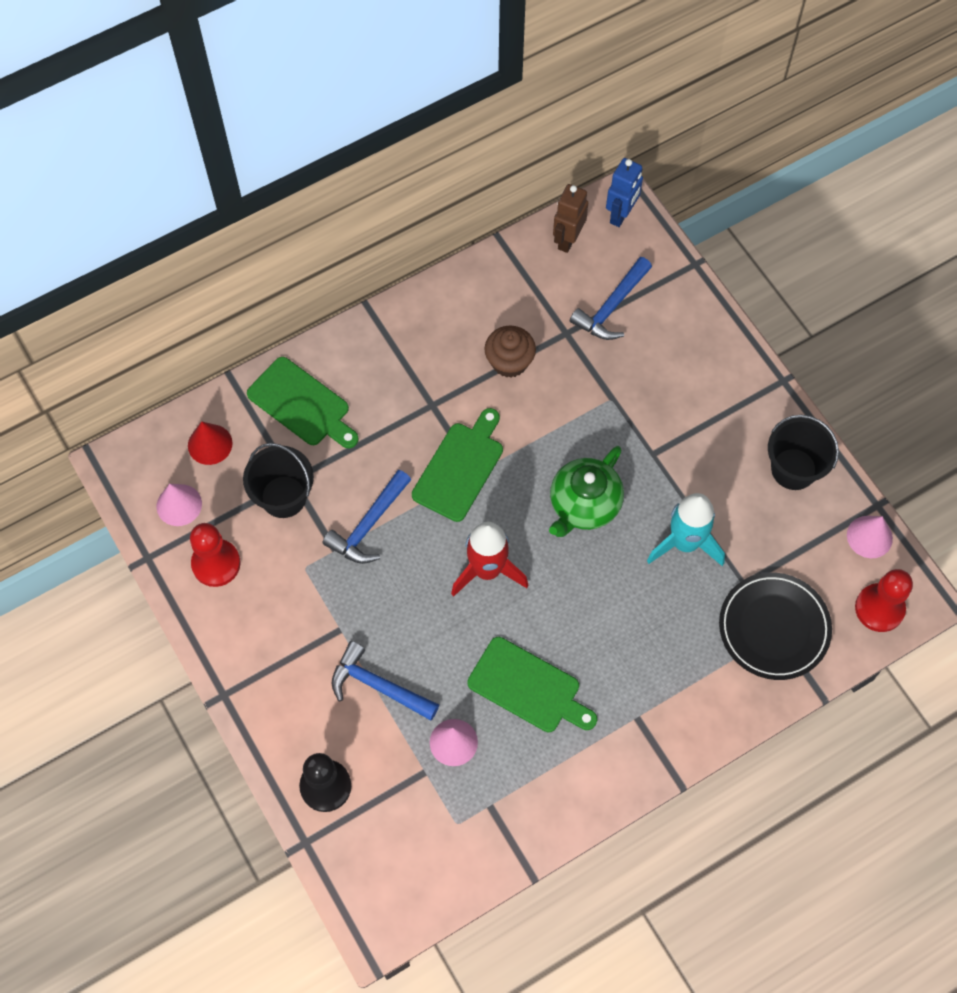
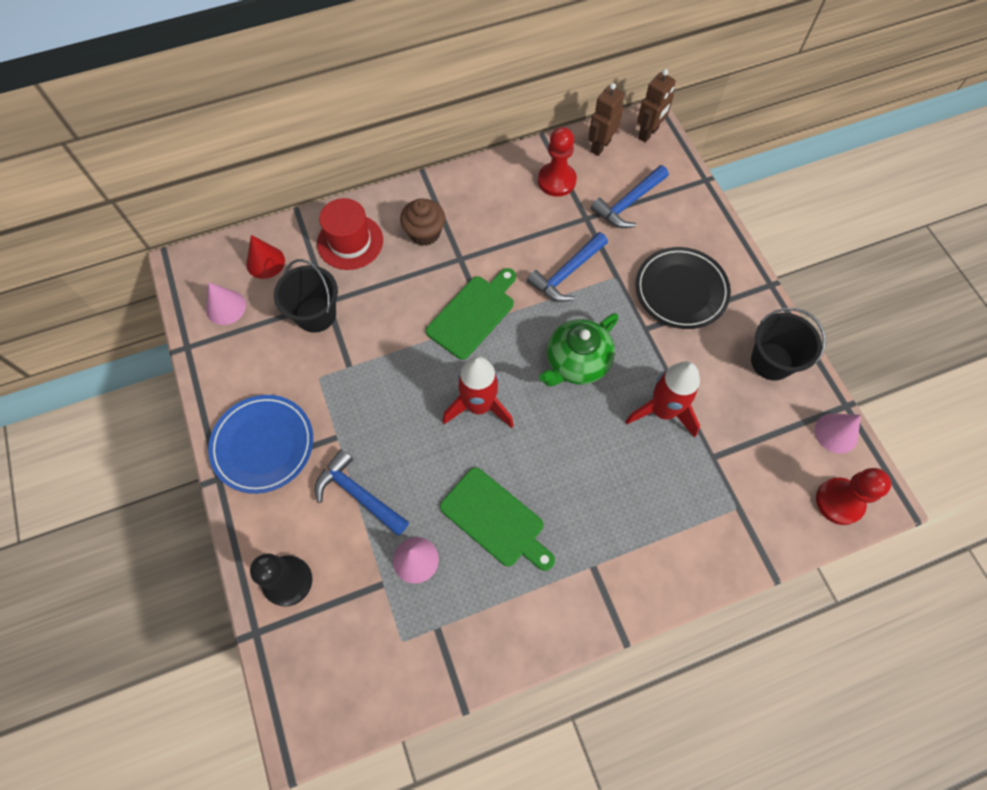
camera: 10 degrees right, 0 degrees up
red pawn [190,523,241,587] -> red pawn moved to [538,127,577,197]
green cutting board [247,357,359,448] -> red hat [317,198,383,270]
blue hammer [322,470,411,564] -> blue hammer moved to [527,232,608,302]
brown cupcake [484,326,536,378] -> brown cupcake moved to [400,198,445,246]
blue robot [606,158,643,227] -> brown robot [637,69,676,143]
turquoise rocket [647,493,725,566] -> red rocket [625,361,700,438]
black plate [719,572,832,680] -> black plate moved to [636,247,731,329]
none -> blue plate [208,395,313,494]

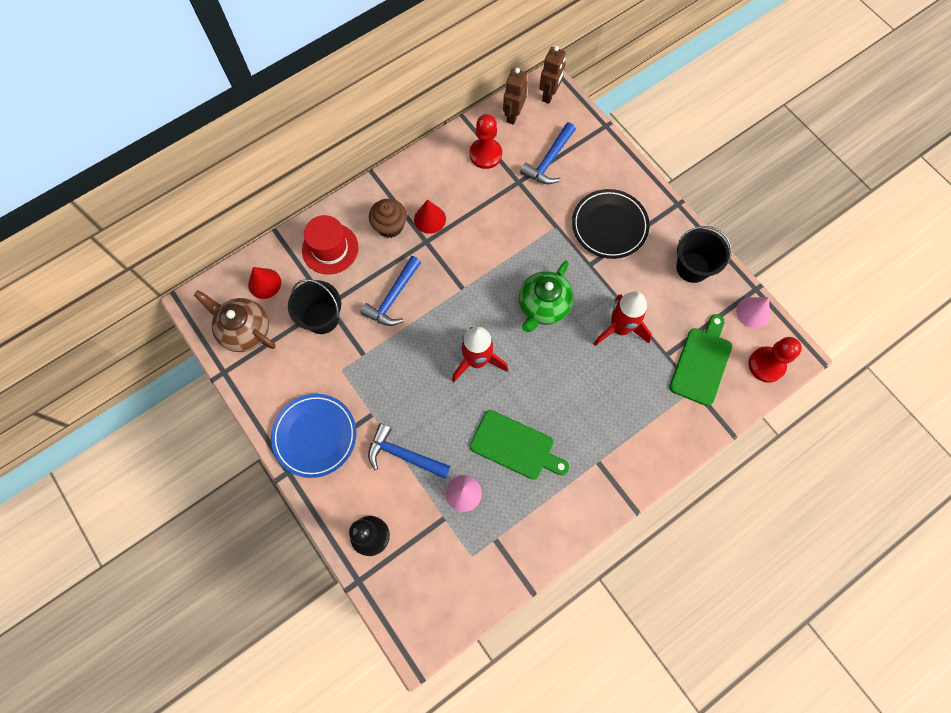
camera: 15 degrees left, 5 degrees up
pink cone [206,282,246,325] -> brown teapot [194,290,276,352]
green cutting board [426,268,516,360] -> green cutting board moved to [669,314,732,406]
blue hammer [527,232,608,302] -> blue hammer moved to [360,256,421,326]
none -> red cone [414,200,446,234]

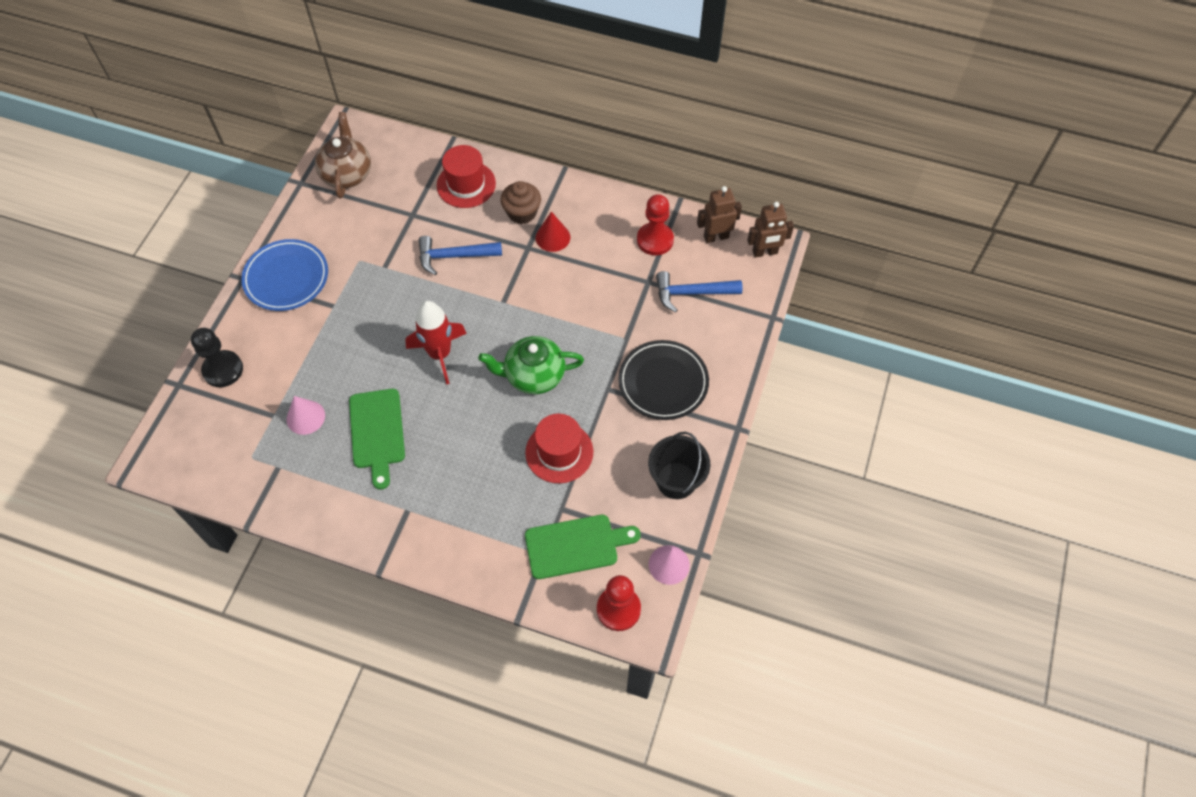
camera: 55 degrees right, 10 degrees down
red cone [248,267,281,299] -> none
black bucket [288,279,341,334] -> none
blue hammer [368,423,451,479] -> none
red rocket [594,291,652,346] -> red hat [525,414,593,483]

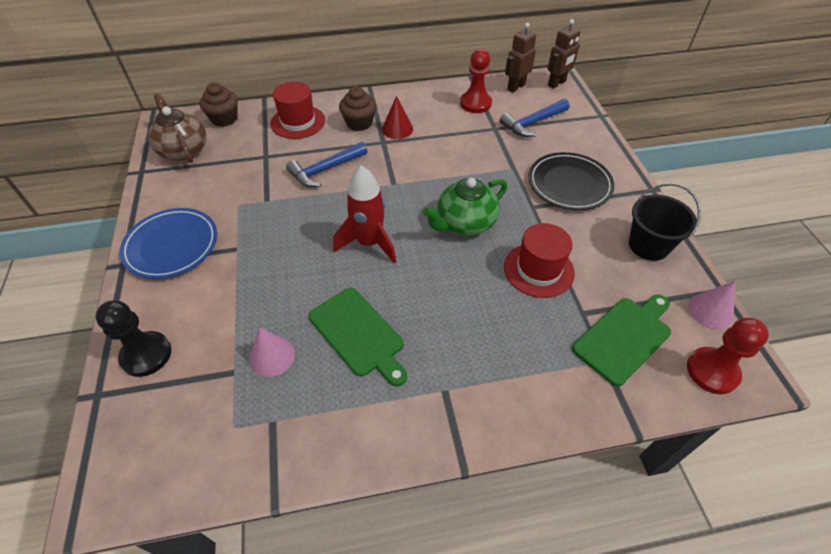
camera: 30 degrees left, 10 degrees down
none -> brown cupcake [200,82,238,127]

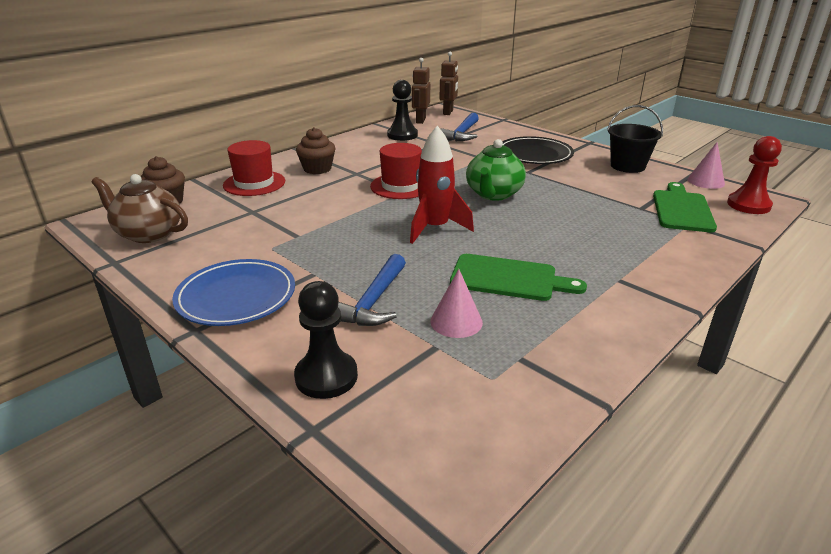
camera: 35 degrees left, 20 degrees down
blue hammer [286,142,367,187] -> blue hammer moved to [338,254,406,326]
red cone [382,96,413,139] -> none
red pawn [460,49,492,113] -> black pawn [387,80,418,141]
red hat [504,223,575,298] -> red hat moved to [370,143,422,199]

